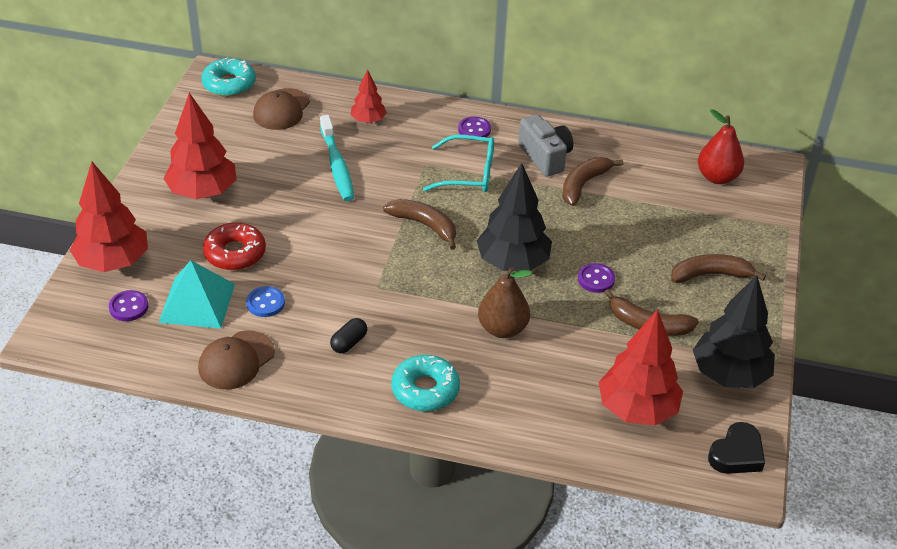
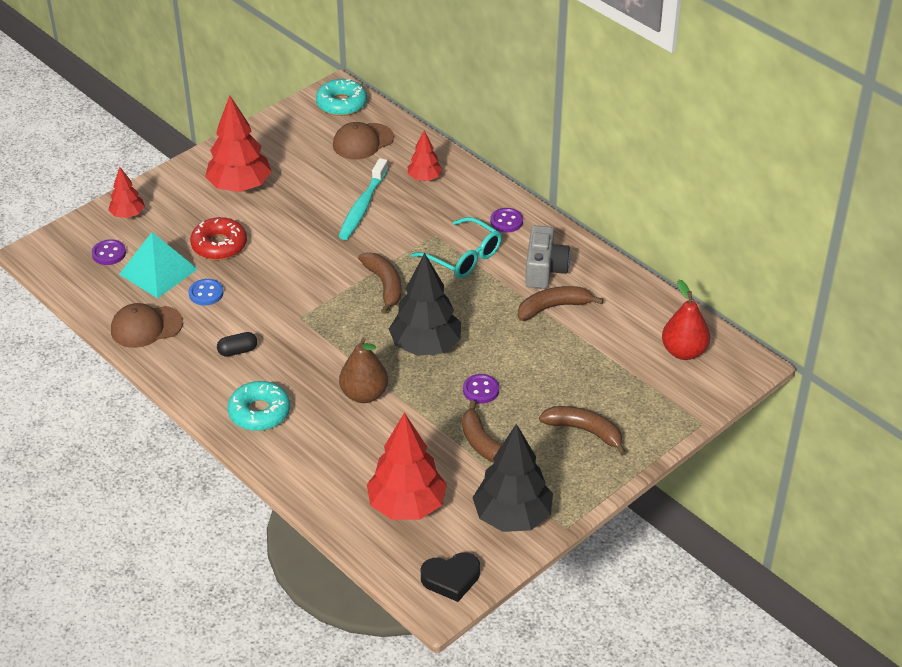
camera: 35 degrees right, 0 degrees up
red tree [70,162,148,272] -> red tree [109,167,145,218], size x0.54

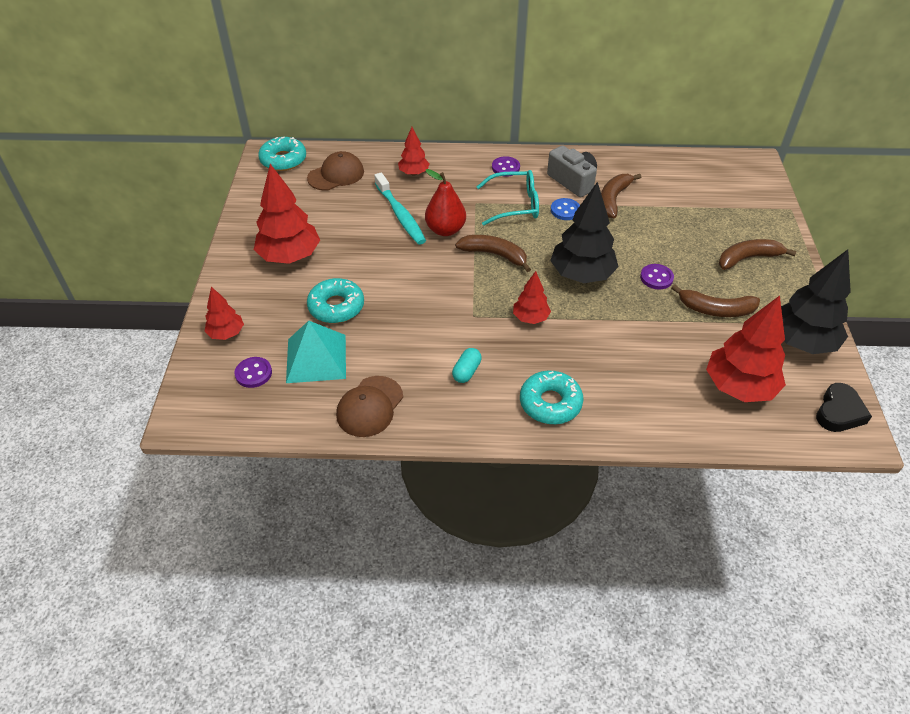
camera: 45 degrees left, 5 degrees up
blue button [189,279,223,305] -> blue button moved to [551,198,580,220]
red donut [190,217,247,260] -> turquoise donut [307,278,364,323]
black capsule [217,332,257,357] -> turquoise capsule [452,348,482,383]
brown cap [333,122,394,160] -> brown cap turned 135 degrees counterclockwise [307,151,364,191]
brown pear [339,337,388,403] -> none
red pear [662,280,710,360] -> red pear moved to [425,169,466,236]
none -> red tree [513,271,551,324]

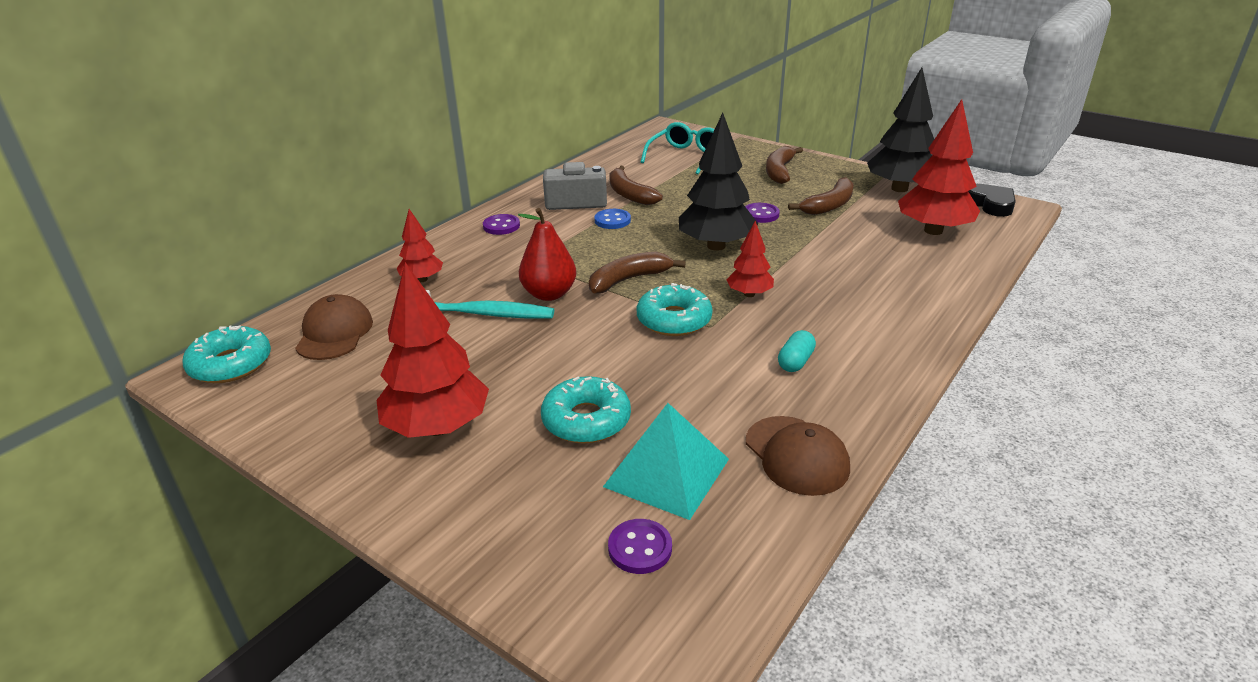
camera: 55 degrees left, 15 degrees down
red tree [204,287,244,340] -> none
turquoise capsule [452,348,482,383] -> turquoise capsule turned 60 degrees clockwise [778,330,816,372]
turquoise glasses [476,170,539,226] -> turquoise glasses moved to [641,122,715,174]
turquoise donut [520,371,584,424] -> turquoise donut moved to [636,283,713,336]

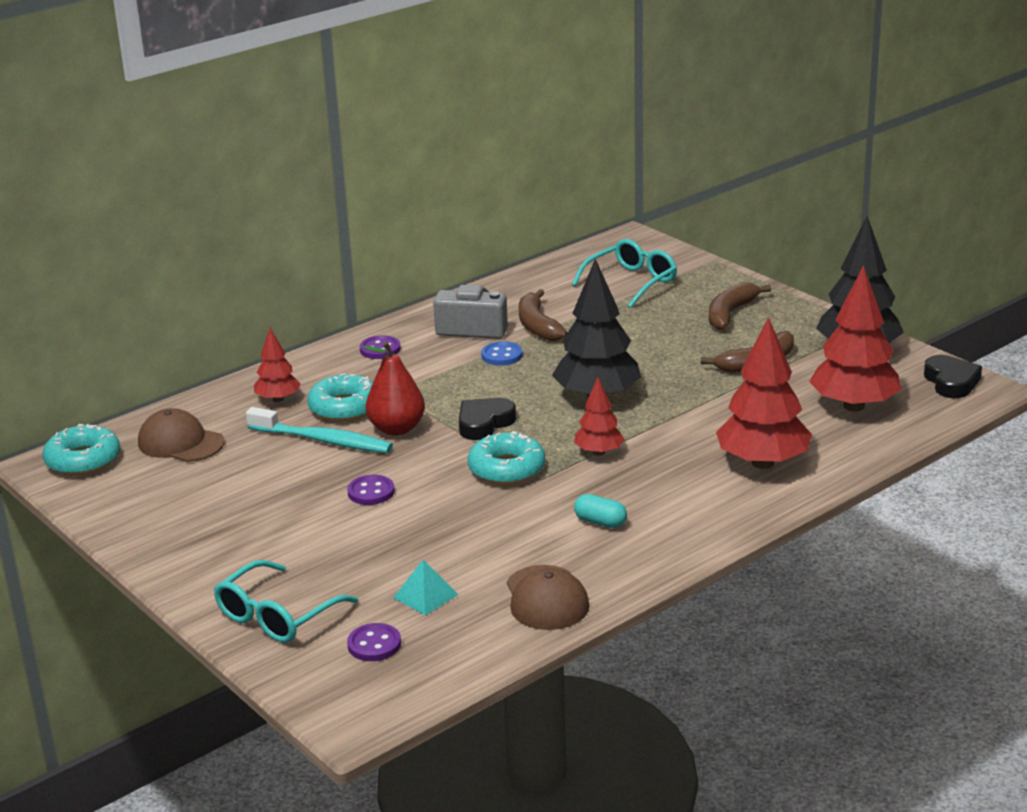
camera: 15 degrees right, 5 degrees down
brown cap [295,294,373,360] -> brown cap turned 75 degrees counterclockwise [138,408,224,462]
red tree [377,262,489,438] -> red tree moved to [716,317,812,469]
turquoise donut [541,376,631,444] -> turquoise donut moved to [307,373,373,421]
brown banana [589,252,686,294] -> black heart [459,398,516,440]
turquoise pyramid [603,403,729,520] -> turquoise pyramid [393,560,459,616], size x0.55
purple button [745,203,780,223] -> purple button moved to [347,475,395,505]
turquoise capsule [778,330,816,372] -> turquoise capsule turned 75 degrees clockwise [574,494,627,528]
none -> turquoise glasses [214,560,359,643]

